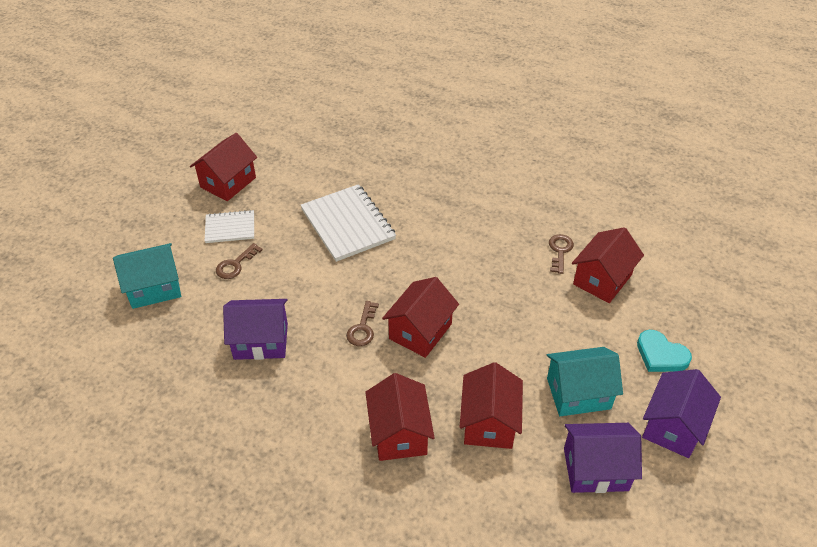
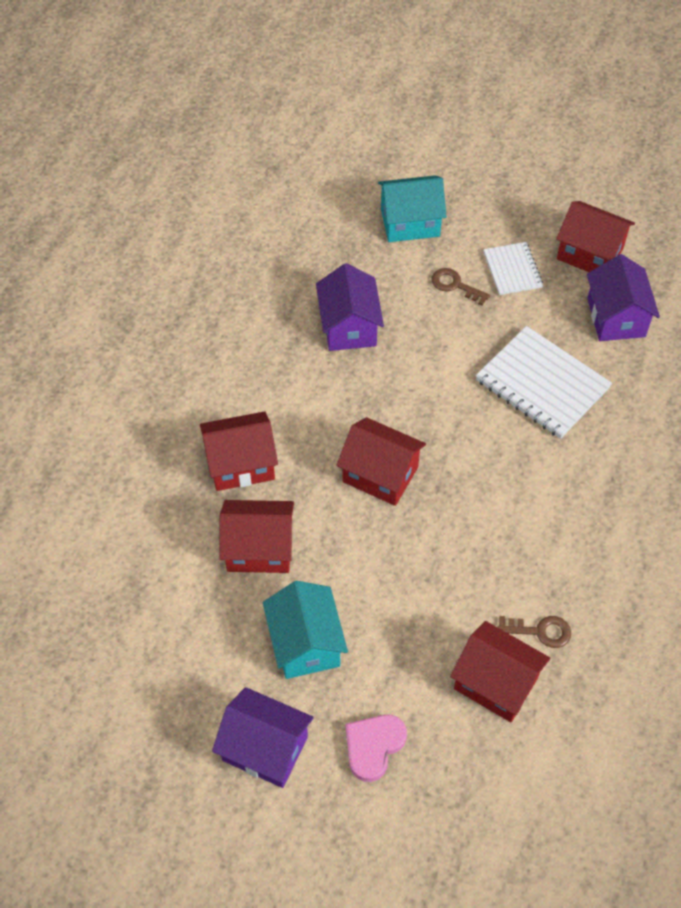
camera: 85 degrees right, 10 degrees up
turquoise house [113,243,181,309] -> turquoise house turned 75 degrees counterclockwise [378,175,447,242]
white notebook [301,184,396,262] -> white notebook turned 75 degrees clockwise [476,326,612,439]
brown key [346,301,379,346] -> none
purple house [564,423,642,493] -> purple house moved to [587,254,660,341]
turquoise heart [637,330,692,372] -> pink heart [346,714,407,782]

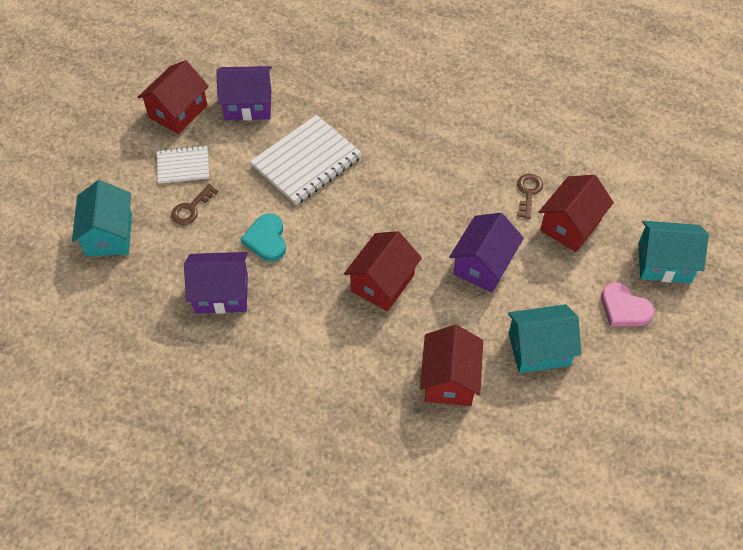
camera: 85 degrees left, 0 degrees up
red house [200,411,278,491] -> none
purple house [212,687,314,788] -> purple house moved to [449,213,524,292]
none -> turquoise heart [241,213,286,261]
none -> turquoise house [638,221,709,283]

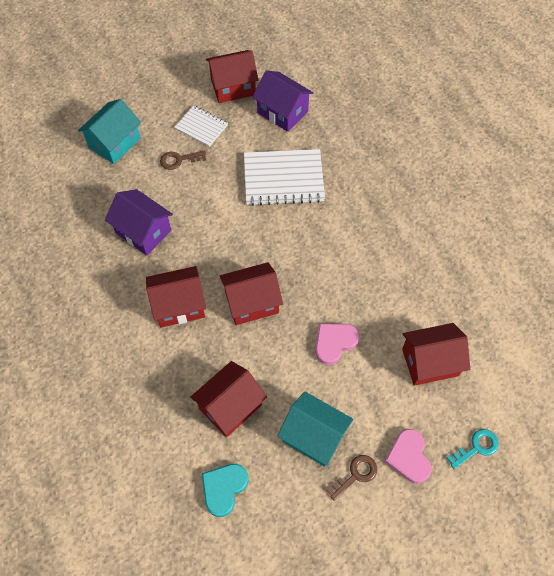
camera: 40 degrees right, 5 degrees up
turquoise heart [241,213,286,261] -> turquoise heart moved to [202,464,248,517]
purple house [449,213,524,292] -> pink heart [315,324,360,365]
brown key [517,174,543,219] -> brown key moved to [325,455,377,501]
turquoise house [638,221,709,283] -> turquoise key [446,429,499,469]
none -> red house [146,266,206,328]

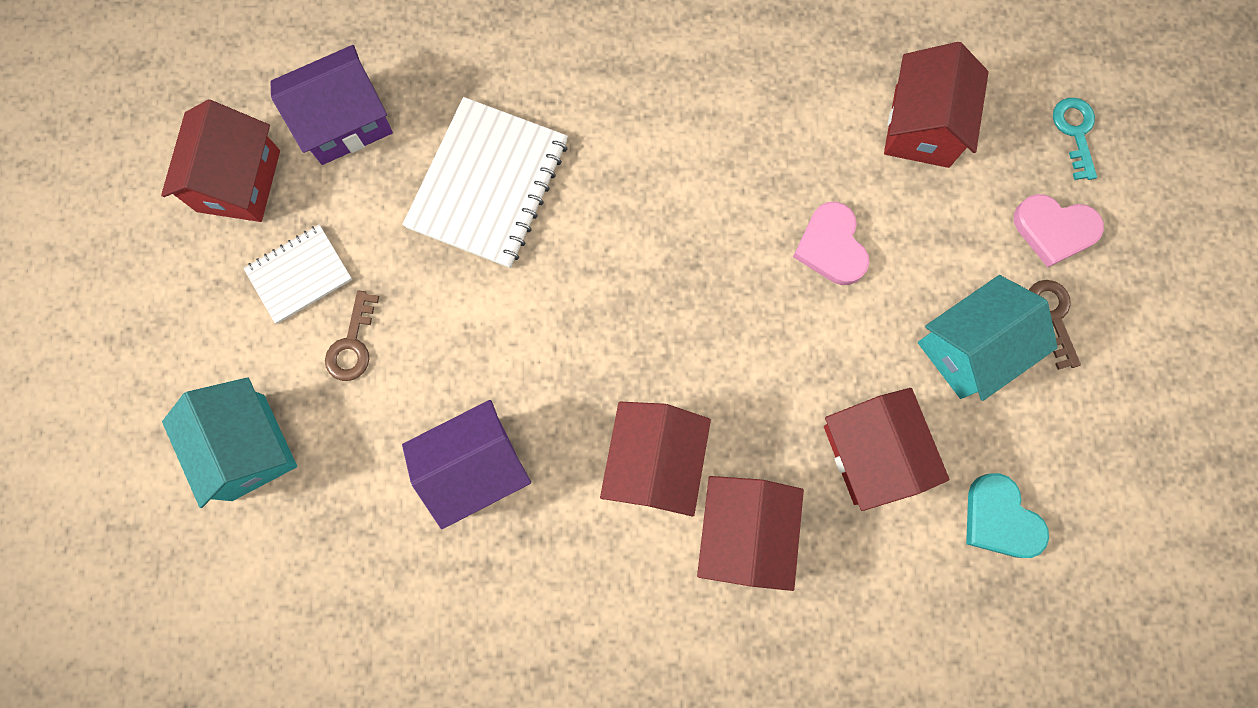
camera: 65 degrees left, 15 degrees up
red house [220,262,283,325] -> red house moved to [697,476,804,591]

